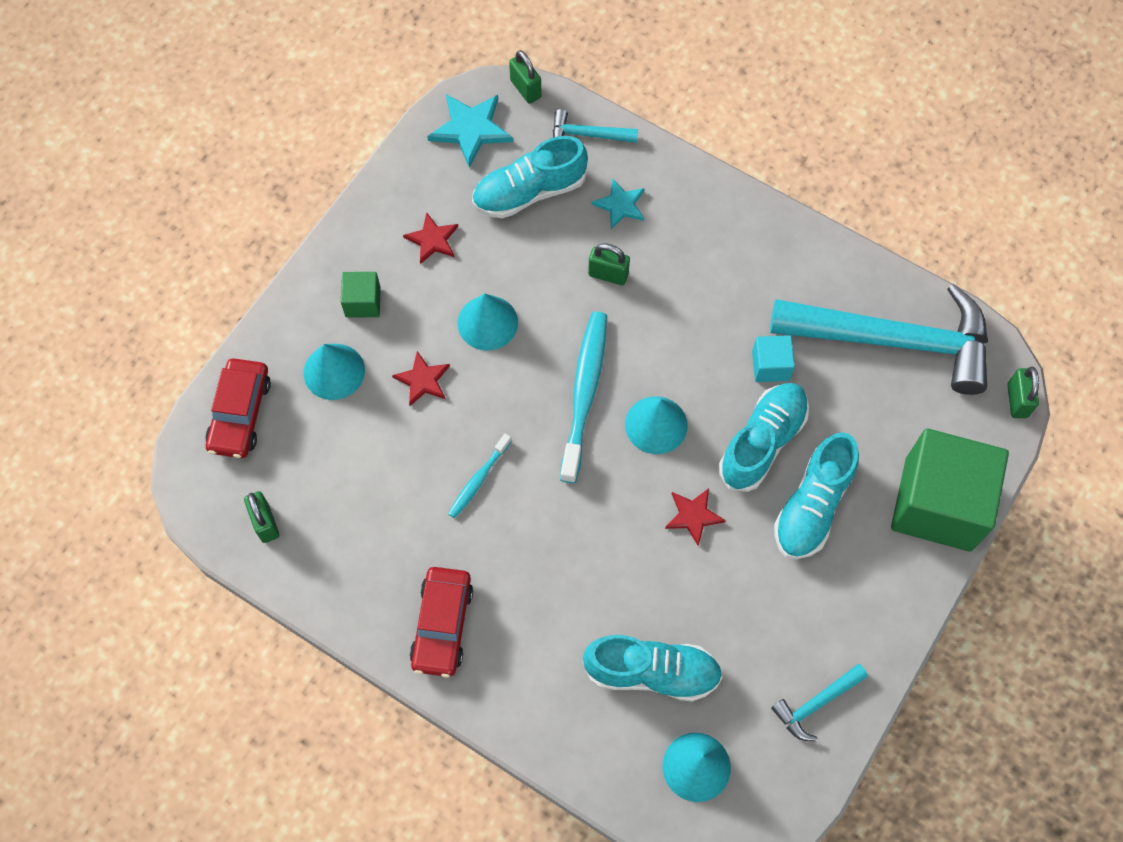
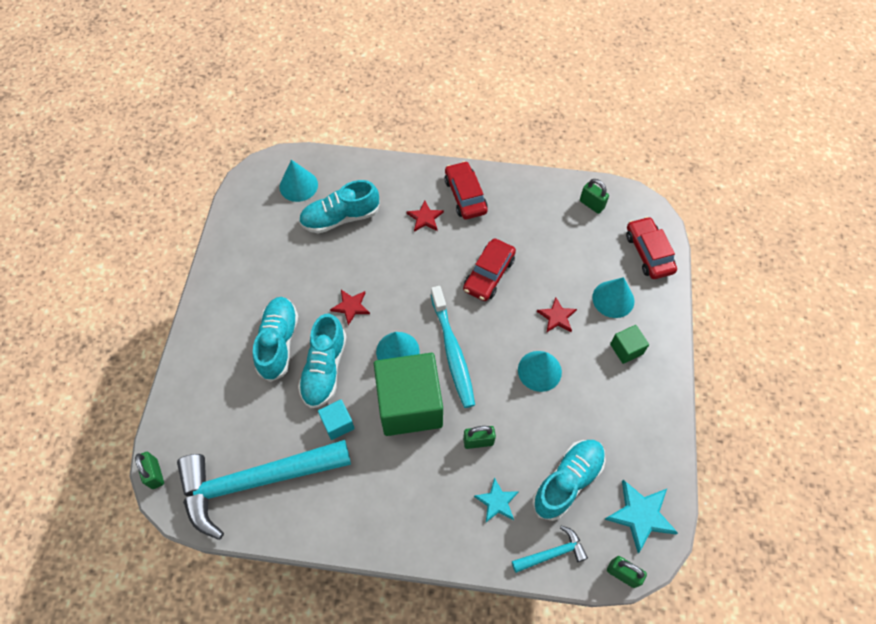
camera: 155 degrees right, 5 degrees down
red star [403,213,458,264] -> red star moved to [406,200,444,232]
turquoise toothbrush [448,434,511,518] -> red car [463,238,516,301]
turquoise hammer [771,664,868,741] -> none
green cube [891,429,1009,552] -> green cube moved to [374,353,443,436]

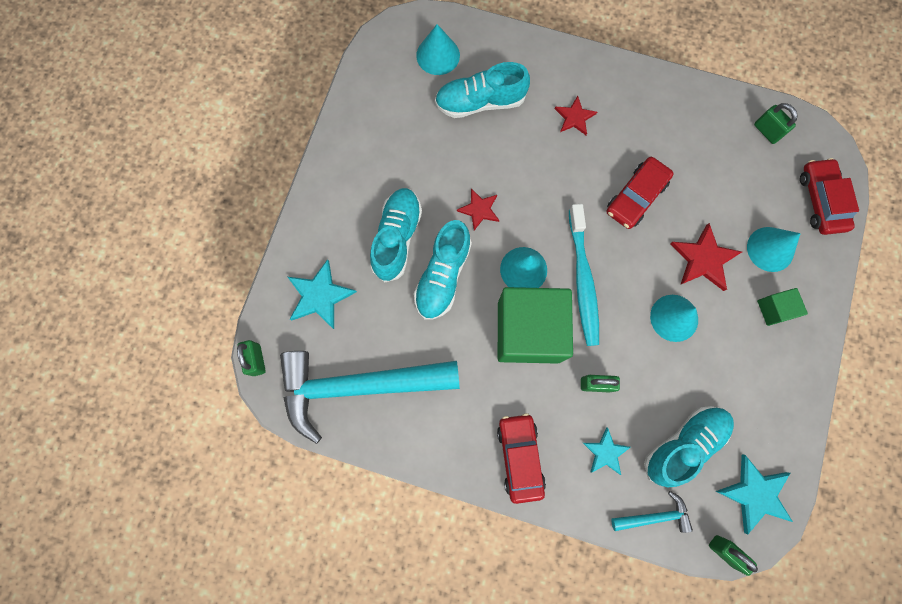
camera: 10 degrees right, 15 degrees up
turquoise cube [318,399,355,440] -> none
red car [444,161,488,219] -> red car moved to [497,413,546,504]
red star [537,297,577,333] -> red star [670,223,742,291], size x1.56
none -> turquoise star [288,259,357,329]

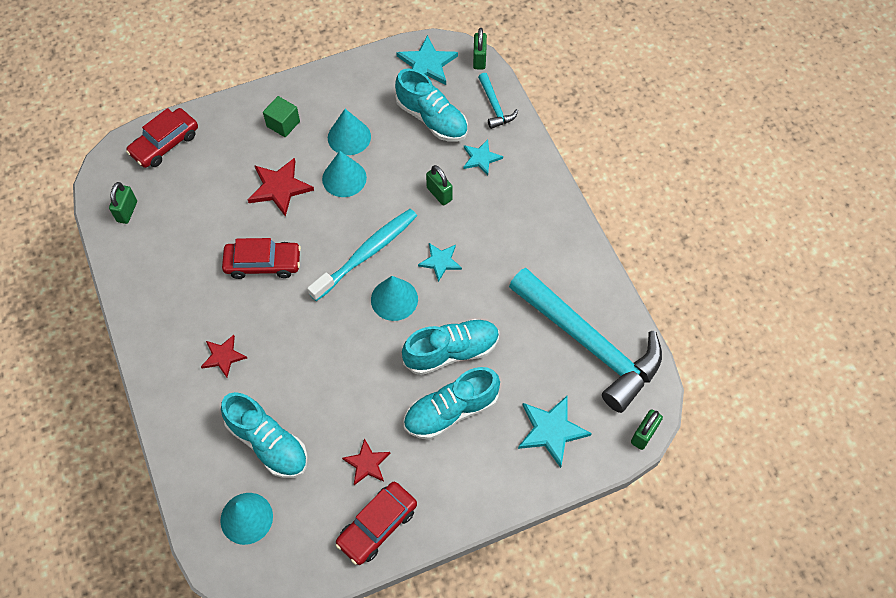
camera: 130 degrees left, 15 degrees down
red star [457,188,499,230] -> red star moved to [342,438,390,485]
red car [497,413,546,504] -> red car moved to [336,482,417,565]
green cube [498,287,573,364] -> turquoise star [418,243,462,282]
turquoise hammer [611,491,693,533] -> turquoise hammer turned 150 degrees counterclockwise [478,73,518,129]
turquoise shoe [644,406,734,487] -> turquoise shoe turned 150 degrees counterclockwise [395,68,468,142]
turquoise cone [747,227,801,272] -> turquoise cone moved to [328,109,371,155]

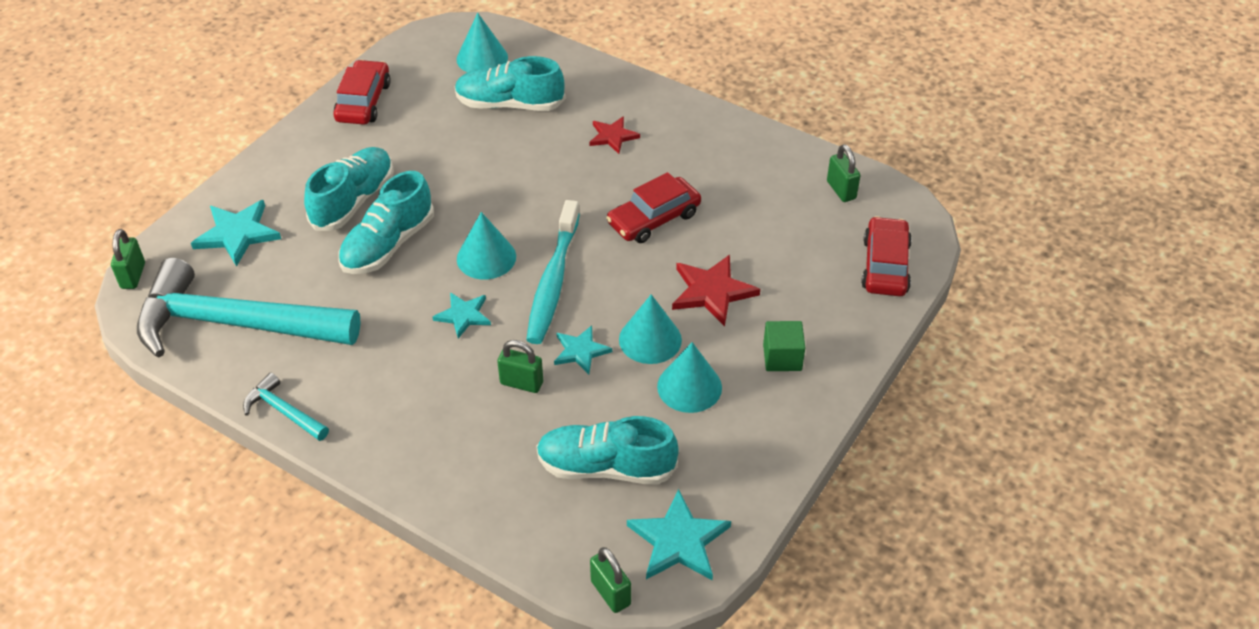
camera: 145 degrees right, 15 degrees down
red star [342,438,390,485] -> none
turquoise star [463,140,503,176] -> turquoise star moved to [554,325,612,374]
turquoise hammer [478,73,518,129] -> turquoise hammer moved to [243,373,329,441]

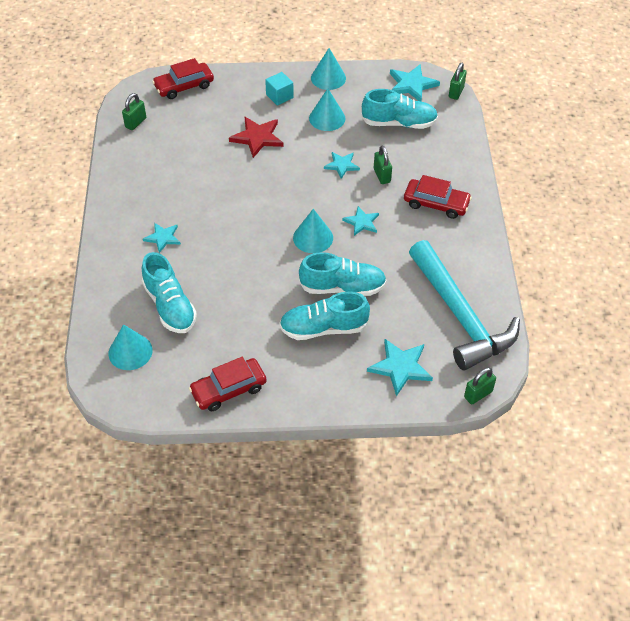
camera: 125 degrees left, 5 degrees up
turquoise hammer [243,373,329,441] -> none
turquoise toothbrush [526,200,580,344] -> none
turquoise shoe [536,416,679,485] -> turquoise shoe turned 60 degrees counterclockwise [361,89,438,129]
red star [589,116,640,154] -> turquoise star [143,223,181,253]
red car [606,172,701,243] -> red car moved to [404,175,472,219]
turquoise cone [619,294,682,364] -> turquoise cone moved to [311,48,346,90]
green cube [763,321,805,371] -> turquoise cube [265,72,294,105]

